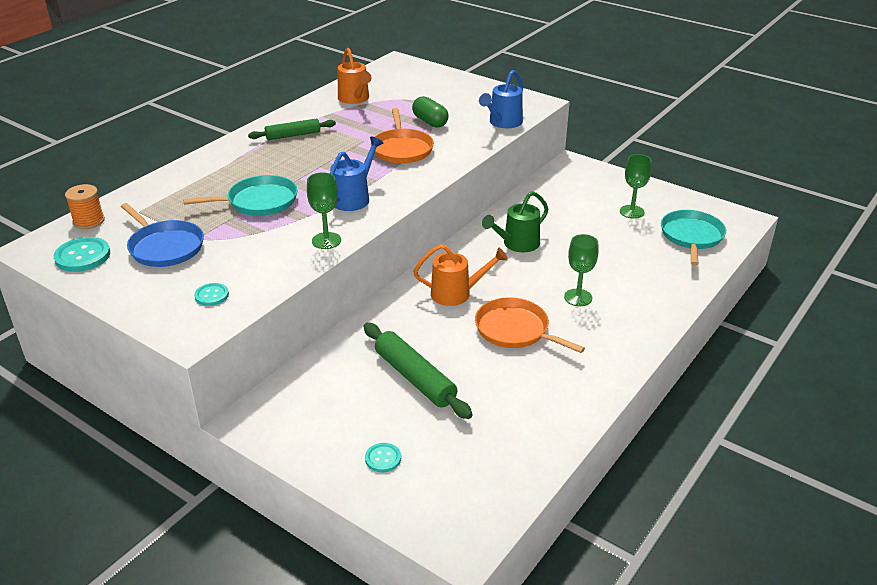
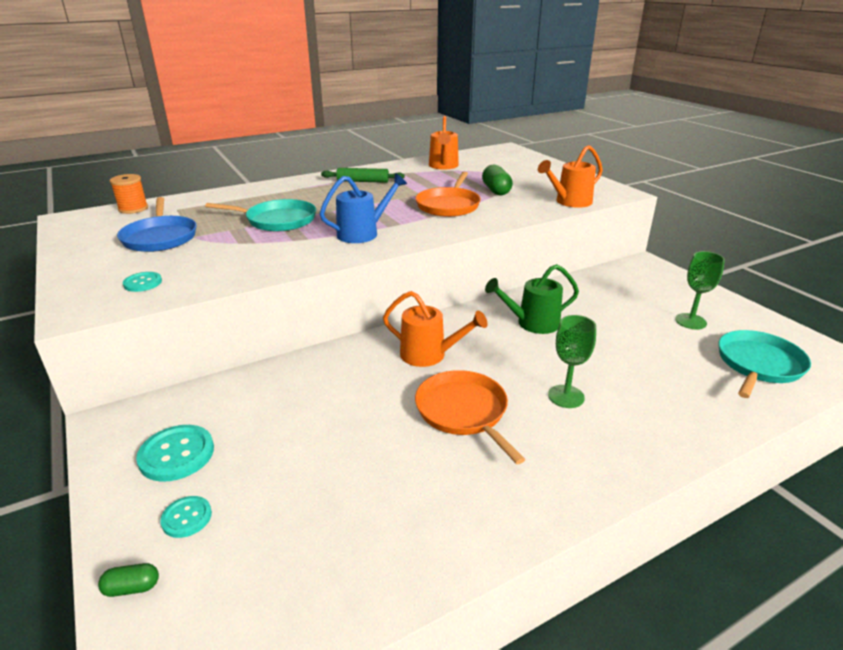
camera: 25 degrees right, 5 degrees down
turquoise button [53,237,110,272] -> turquoise button moved to [136,425,214,482]
green goblet [307,172,341,249] -> none
green rolling pin [364,323,473,419] -> none
blue watering can [479,70,523,128] -> orange watering can [538,145,603,208]
none -> green capsule [98,563,159,597]

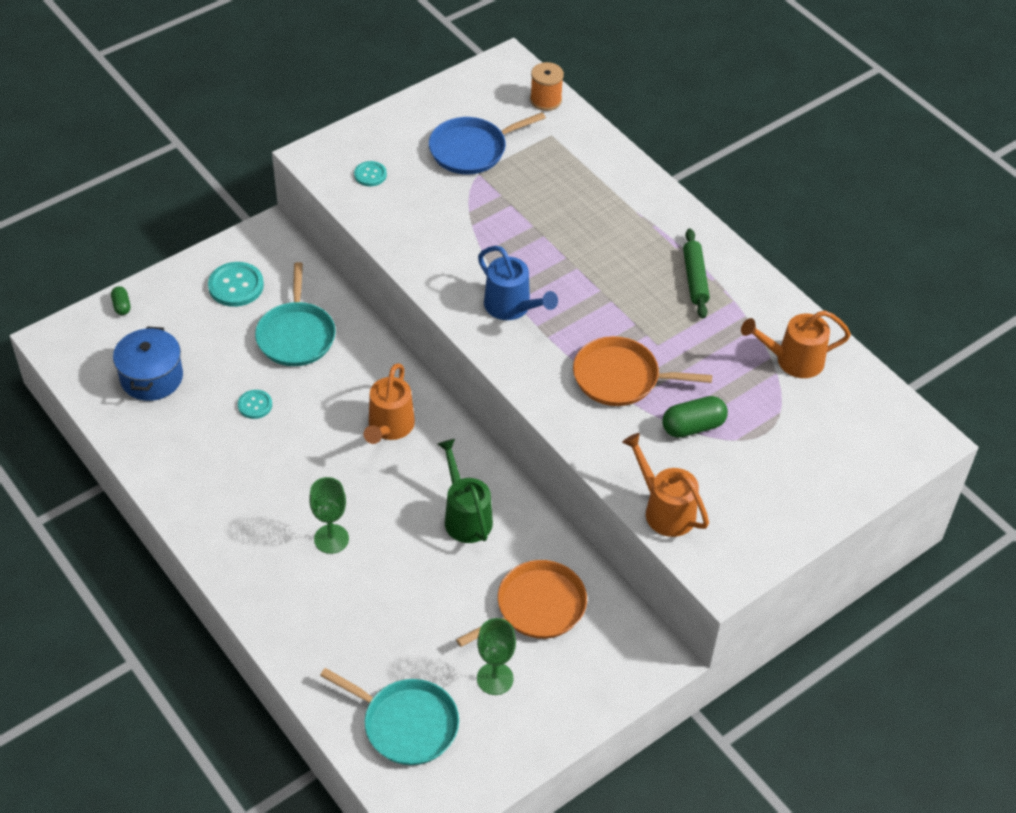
camera: 80 degrees right, 20 degrees up
turquoise button [160,496,212,538] -> turquoise button moved to [238,390,272,419]
turquoise pan [205,199,316,231] -> turquoise pan moved to [255,262,336,366]
orange pan [415,370,526,464] -> orange pan moved to [456,560,587,647]
none -> blue pot [113,326,183,401]

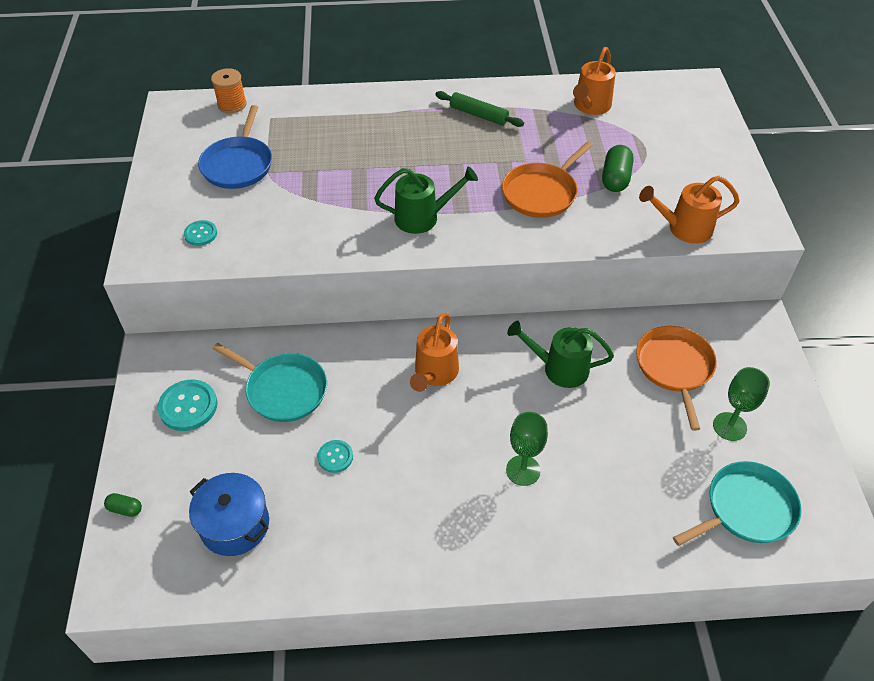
camera: 55 degrees left, 0 degrees up
orange watering can [364,363,415,444] -> orange watering can turned 60 degrees clockwise [410,313,459,392]
blue watering can [478,246,558,320] -> green watering can [374,166,478,234]

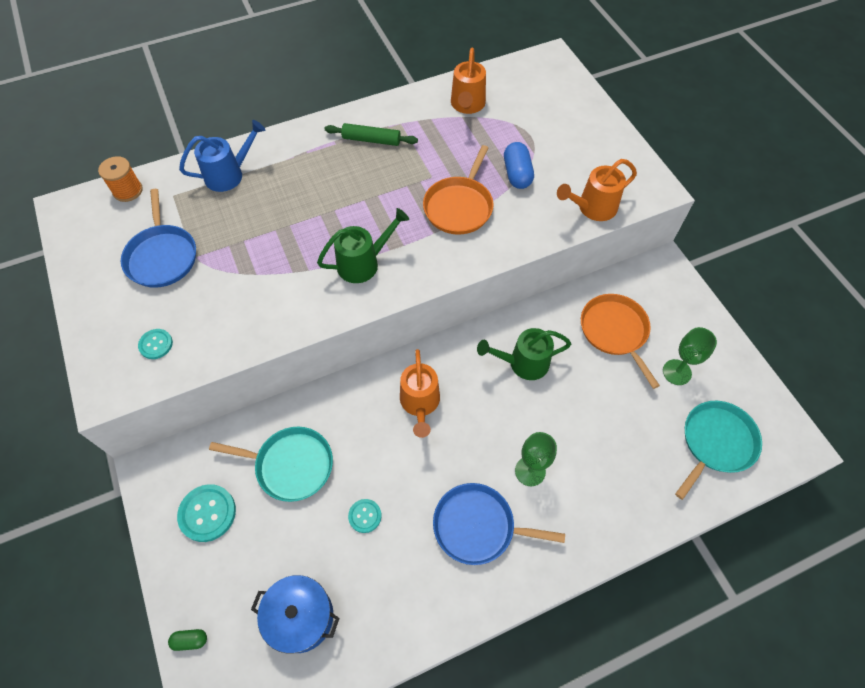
camera: 20 degrees left, 10 degrees up
green capsule [602,145,634,192] -> blue capsule [504,142,534,189]
none -> blue watering can [179,120,265,192]
none -> blue pan [433,483,565,565]

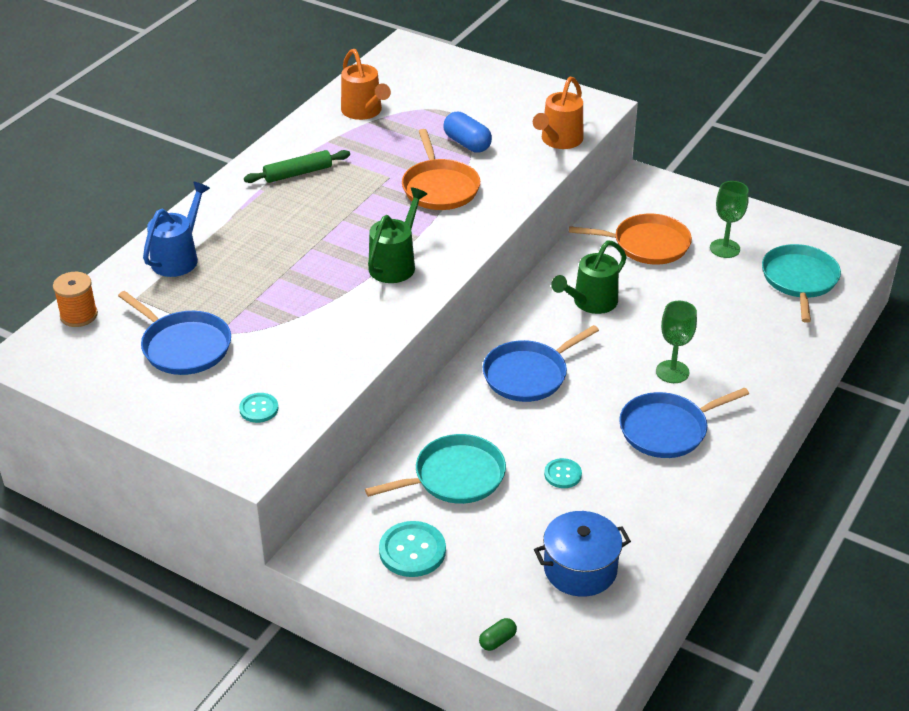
camera: 35 degrees left, 20 degrees down
orange watering can [400,349,440,438] -> blue pan [483,325,599,402]
orange pan [581,294,660,389] -> orange pan turned 150 degrees clockwise [569,214,692,265]

